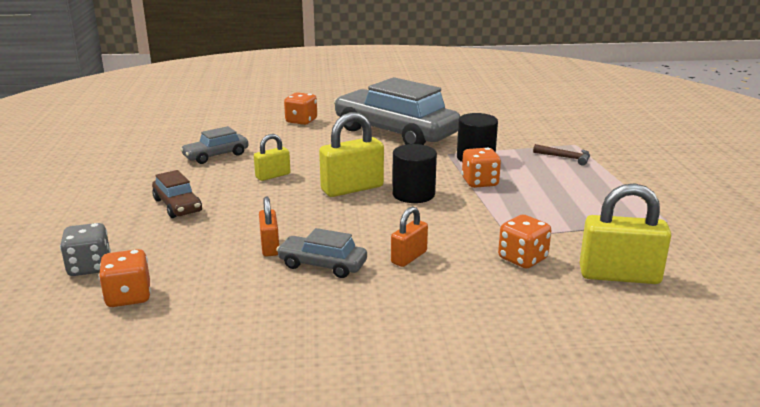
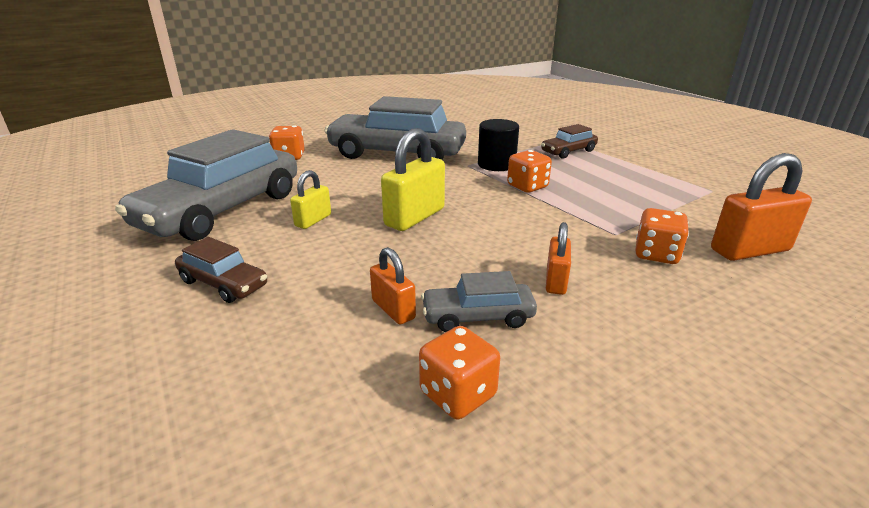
camera: 25 degrees left, 5 degrees up
grey dice [60,223,111,276] -> none
orange dice [99,249,151,307] -> orange dice moved to [419,326,500,420]
grey car [180,126,249,164] -> grey car [115,129,297,241], size x2.18
black cylinder [392,144,437,203] -> none
brown hammer [533,144,590,166] -> brown car [541,124,598,159]
yellow padlock [579,183,671,284] -> orange padlock [711,153,812,261]

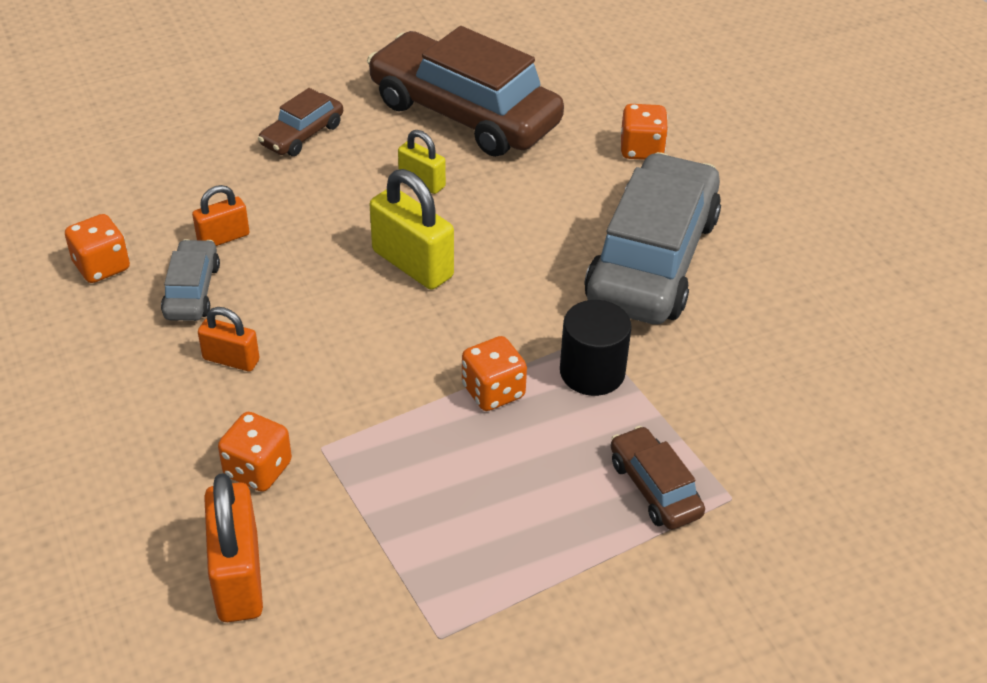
camera: 95 degrees right, 15 degrees up
grey car [115,129,297,241] -> brown car [367,26,564,157]

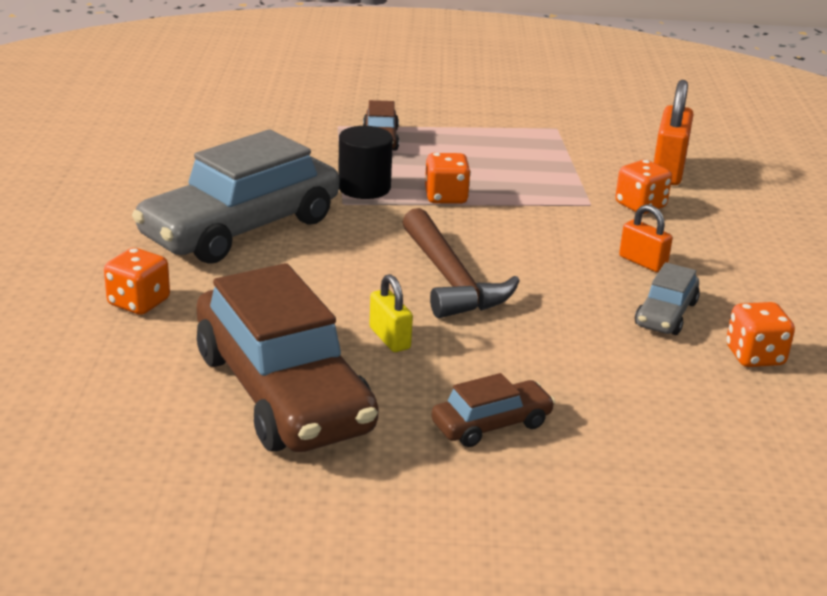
camera: 155 degrees left, 15 degrees down
orange padlock [192,185,250,246] -> none
yellow padlock [370,169,454,290] -> brown hammer [403,208,520,318]

